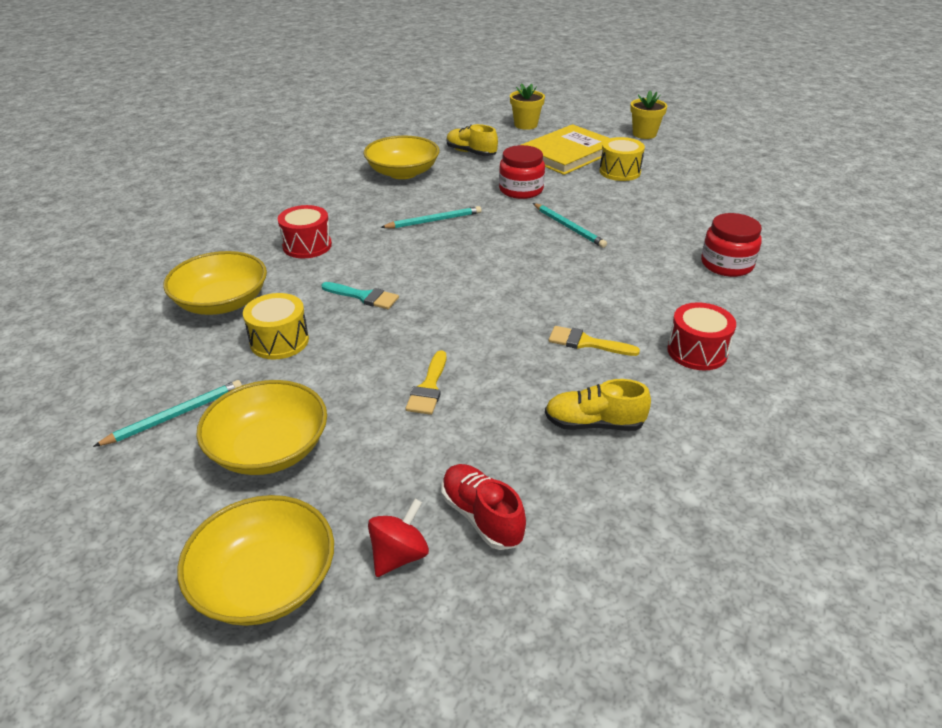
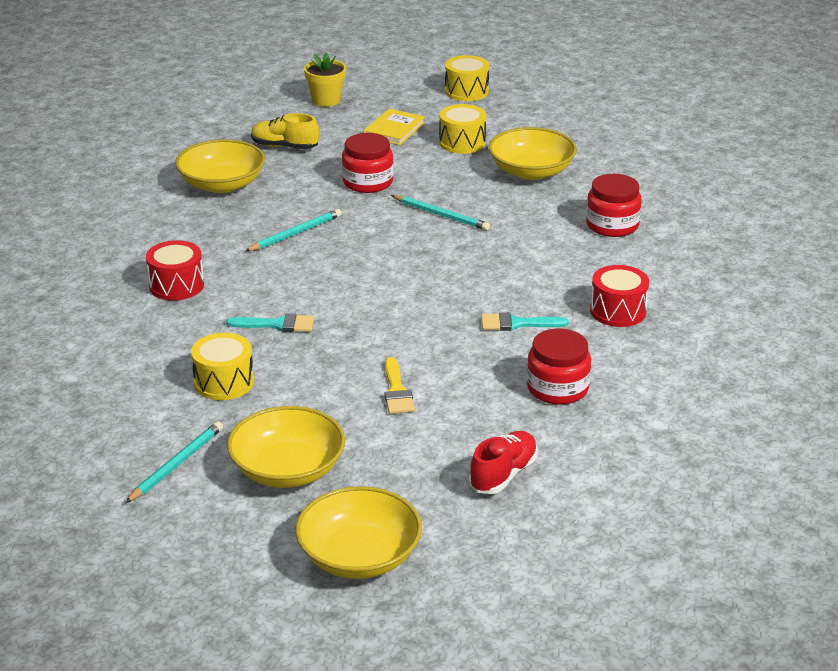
camera: 20 degrees left, 5 degrees down
yellow bowl [163,251,267,315] -> yellow bowl moved to [488,127,577,180]
red spinning top [368,499,429,577] -> none
red shoe [442,464,526,550] -> red shoe turned 90 degrees clockwise [469,431,538,494]
yellow book [521,124,610,175] -> yellow book [363,109,425,145], size x0.58
yellow shoe [545,379,651,431] -> red jar [527,329,591,405]
yellow brush [549,326,640,356] -> turquoise brush [481,312,569,331]
yellow flower pot [630,91,667,139] -> yellow drum [445,55,489,101]

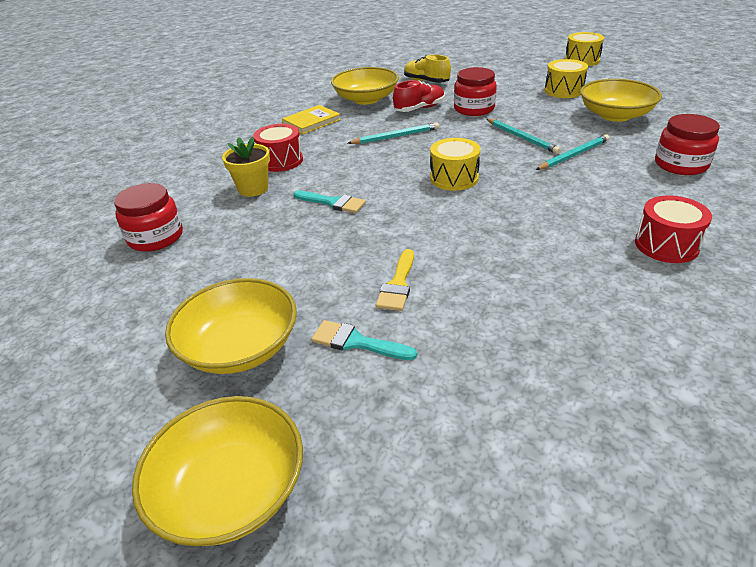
camera: 25 degrees right, 5 degrees up
turquoise pencil [125,421,223,503] -> turquoise pencil moved to [536,134,609,170]
yellow drum [191,333,254,400] -> yellow drum moved to [430,138,480,191]
yellow flower pot [304,52,346,107] -> yellow flower pot moved to [222,137,270,197]
yellow book [363,109,425,145] -> yellow book moved to [282,105,341,134]
red shoe [469,431,538,494] -> red shoe moved to [393,80,445,112]
turquoise brush [481,312,569,331] -> turquoise brush moved to [311,320,417,360]
red jar [527,329,591,405] -> red jar moved to [114,183,183,252]

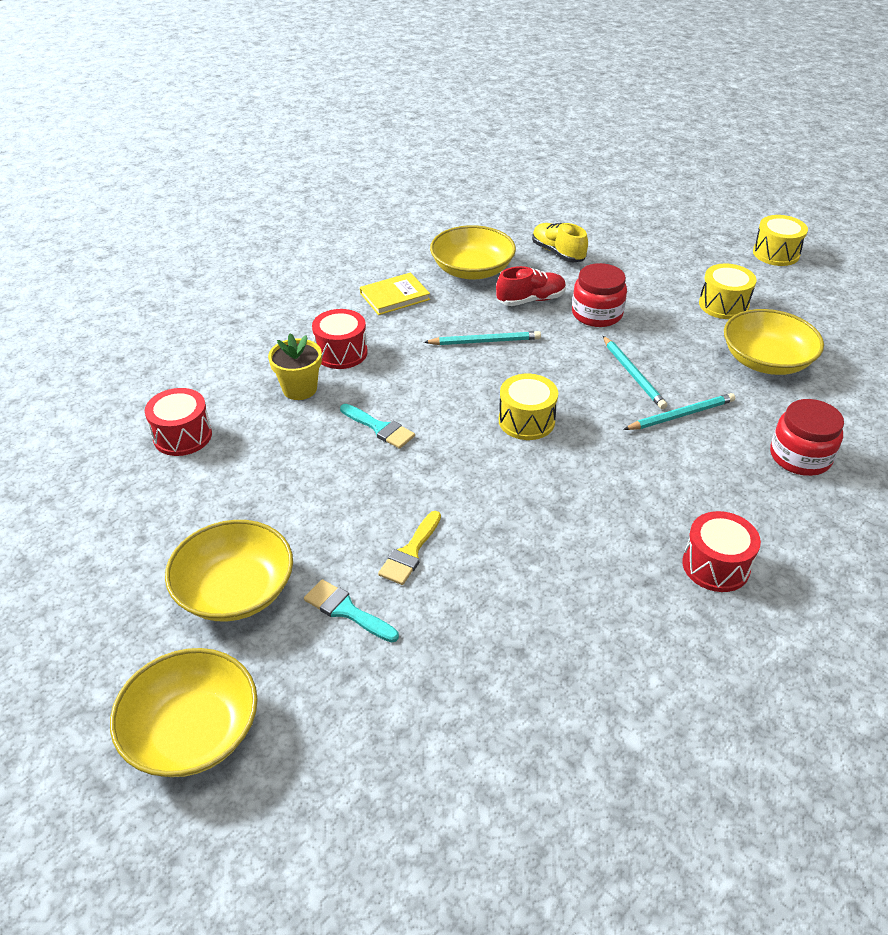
camera: 10 degrees right, 5 degrees up
red jar [114,183,183,252] -> red drum [145,388,212,456]

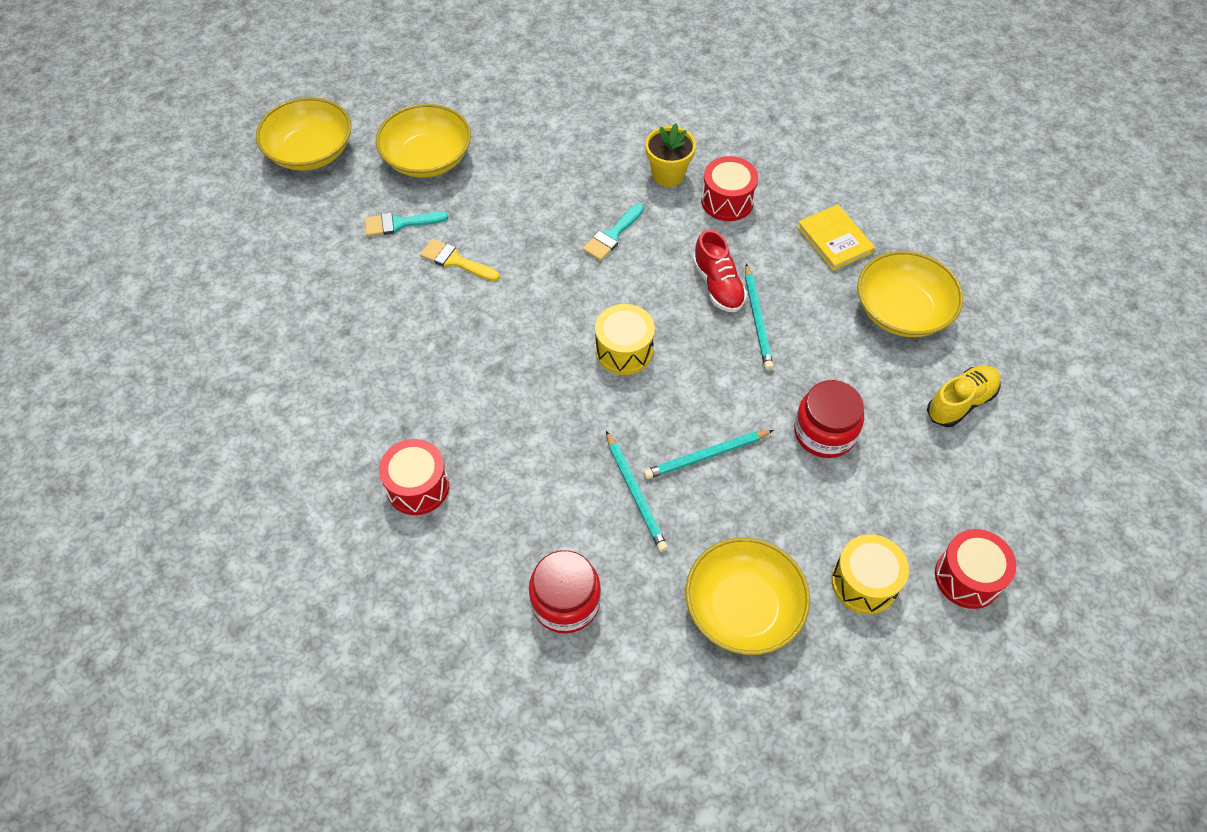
camera: 90 degrees right, 15 degrees up
red drum [145,388,212,456] -> red drum moved to [935,529,1016,609]
turquoise brush [304,579,399,643] -> turquoise brush turned 135 degrees counterclockwise [365,211,448,236]
red shoe [496,266,566,306] -> red shoe moved to [693,229,747,312]
yellow drum [753,215,808,266] -> none

